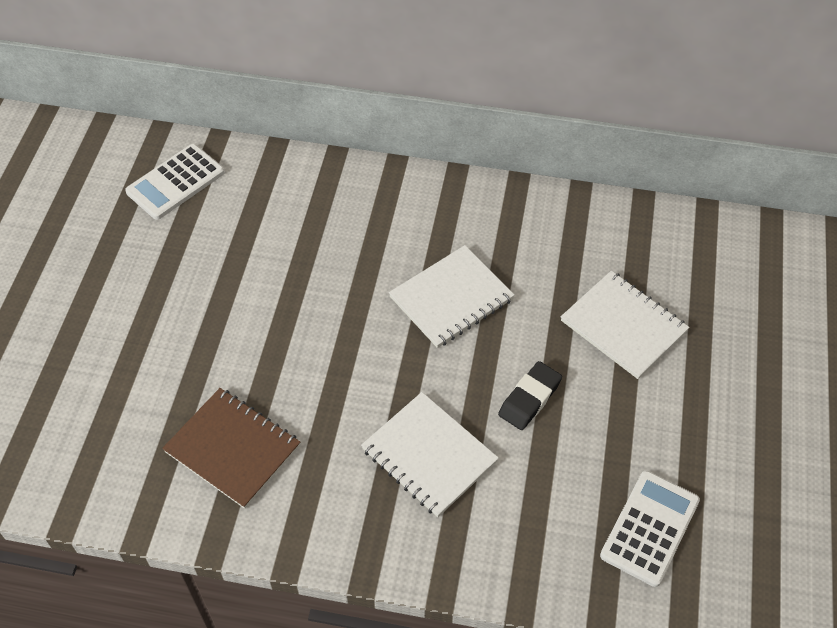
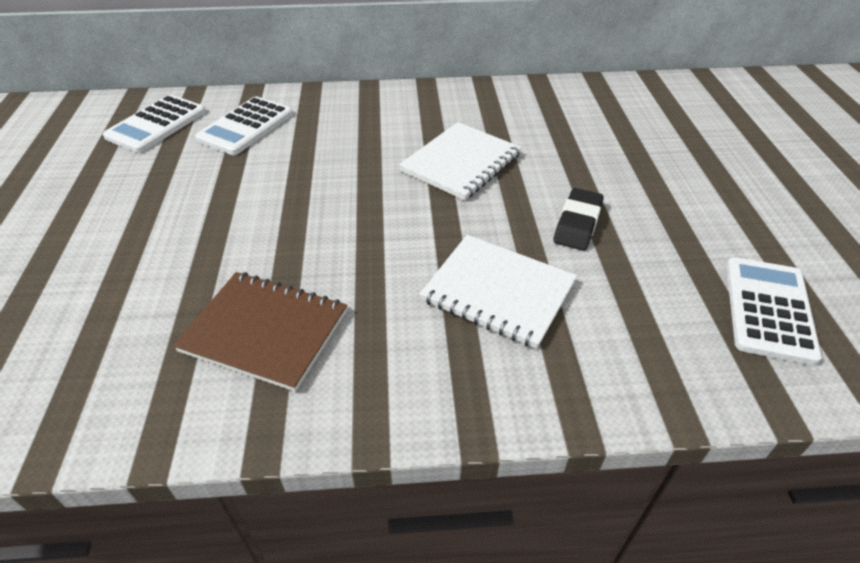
camera: 15 degrees left, 10 degrees down
white notebook [561,271,689,379] -> none
none -> white calculator [195,96,293,155]

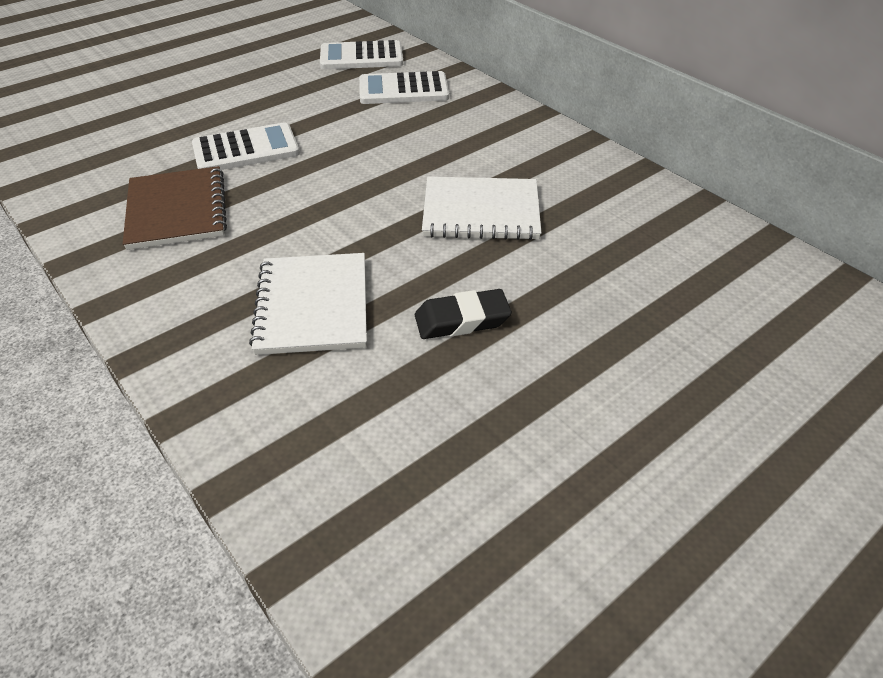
camera: 55 degrees right, 0 degrees up
white calculator [726,257,822,365] -> white calculator moved to [192,122,300,170]

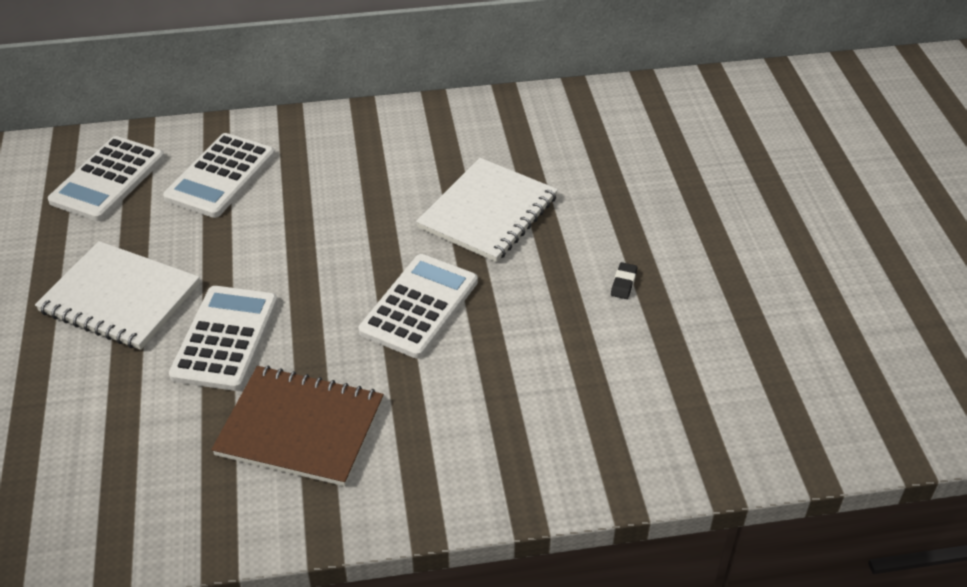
camera: 60 degrees left, 0 degrees up
white notebook [249,253,367,355] -> white notebook moved to [35,241,200,350]
black eraser [415,289,512,339] -> black eraser [611,262,637,299], size x0.50
none -> white calculator [359,254,478,359]

